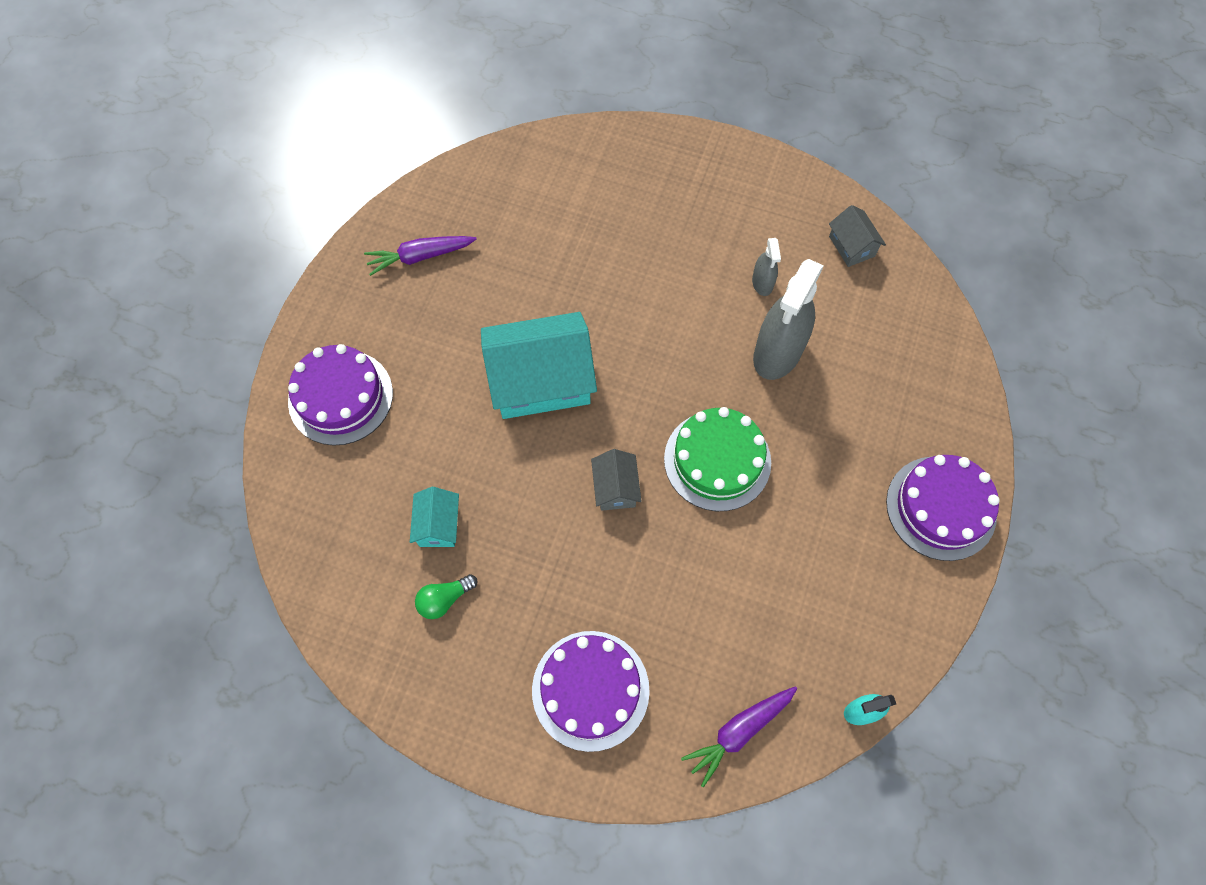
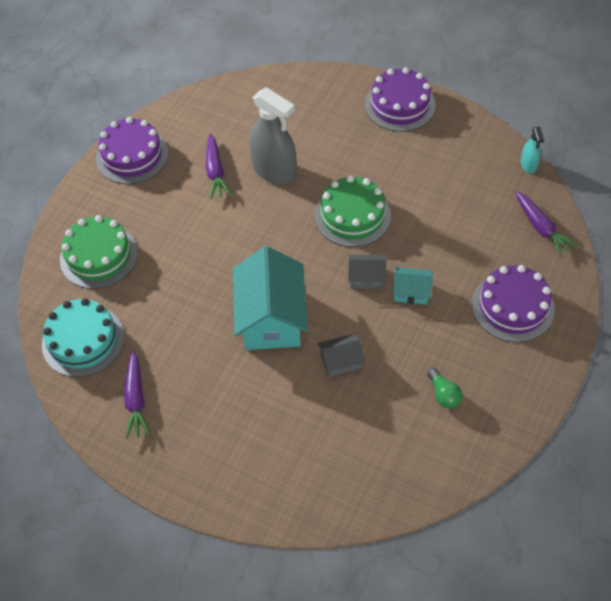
camera: 80 degrees left, 10 degrees down
purple cake [288,344,393,446] -> purple cake moved to [96,117,168,184]
turquoise house [410,487,459,547] -> turquoise house moved to [393,267,433,305]
grey spray bottle [752,238,781,296] -> purple carrot [206,133,231,199]
grey house [829,205,886,267] -> grey house moved to [318,334,365,377]
none -> turquoise cake [42,298,124,377]
none -> green cake [60,215,138,289]

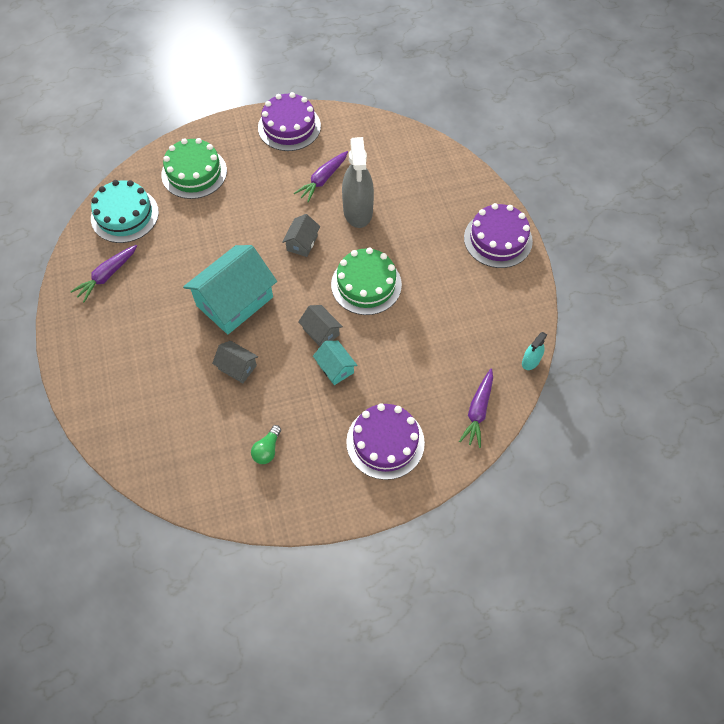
camera: 45 degrees right, 5 degrees up
none -> grey house [282,214,320,257]

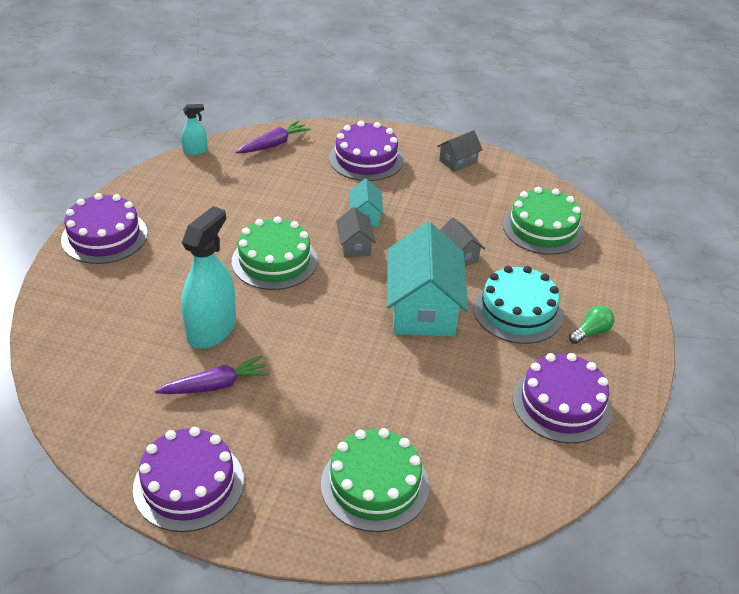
camera: 150 degrees left, 20 degrees down
purple carrot [70,245,137,303] -> purple cake [513,353,612,443]
turquoise cake [91,180,159,243] -> turquoise cake moved to [473,266,563,344]
turquoise house [183,245,277,334] -> turquoise house turned 75 degrees counterclockwise [387,222,468,337]
green light bulb [251,425,281,464] -> green light bulb moved to [569,306,614,344]
grey house [282,214,320,257] -> grey house moved to [437,130,483,172]
grey spray bottle [342,137,374,228] -> turquoise spray bottle [181,206,236,349]
none -> green cake [503,187,584,255]

